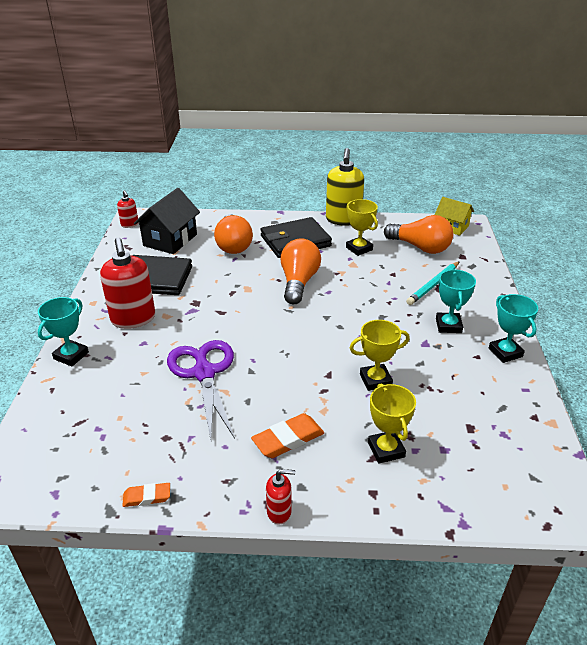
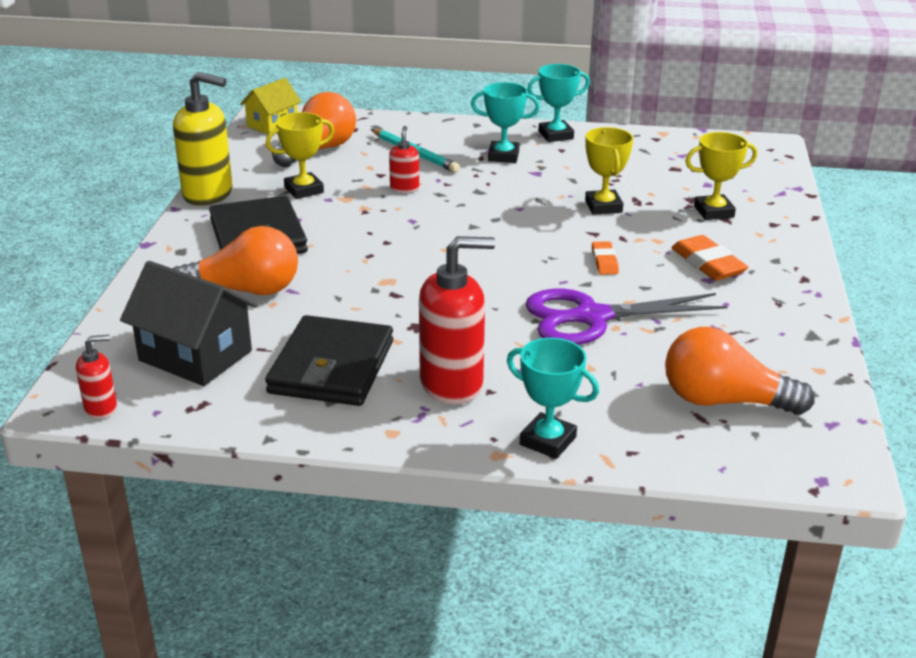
camera: 85 degrees left, 5 degrees down
orange eraser [122,483,170,507] -> orange eraser moved to [592,241,619,275]
red soap dispenser [266,469,295,525] -> red soap dispenser moved to [389,126,419,193]
orange light bulb [280,238,321,304] -> orange light bulb moved to [665,327,814,415]

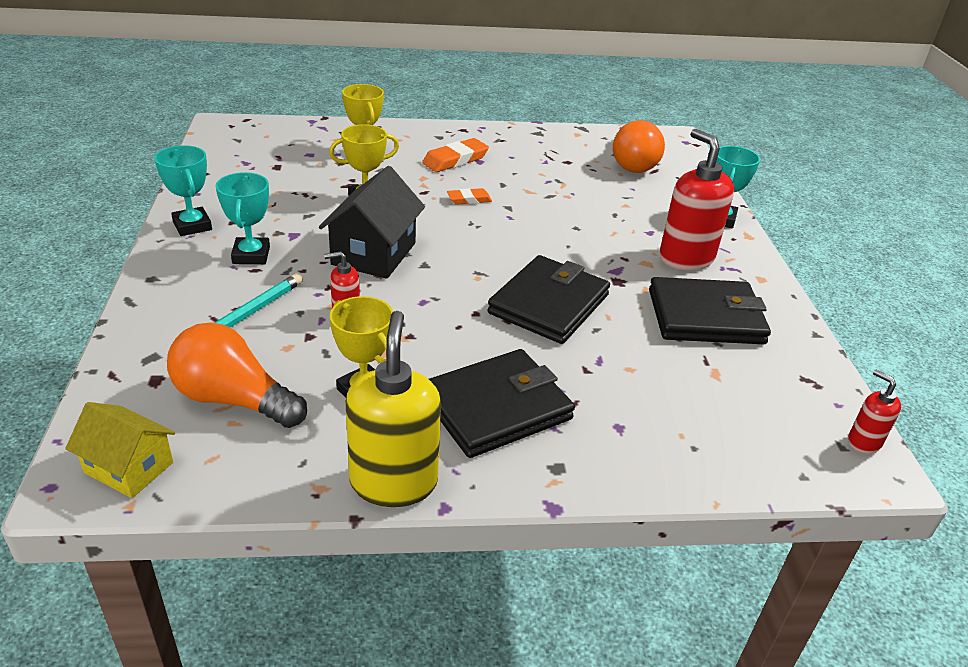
camera: 105 degrees left, 5 degrees up
black house [120,261,258,386] -> black house moved to [319,166,425,279]
orange light bulb [173,226,298,295] -> none
purple scissors [525,289,728,345] -> none
none -> black wallet [488,255,610,344]

